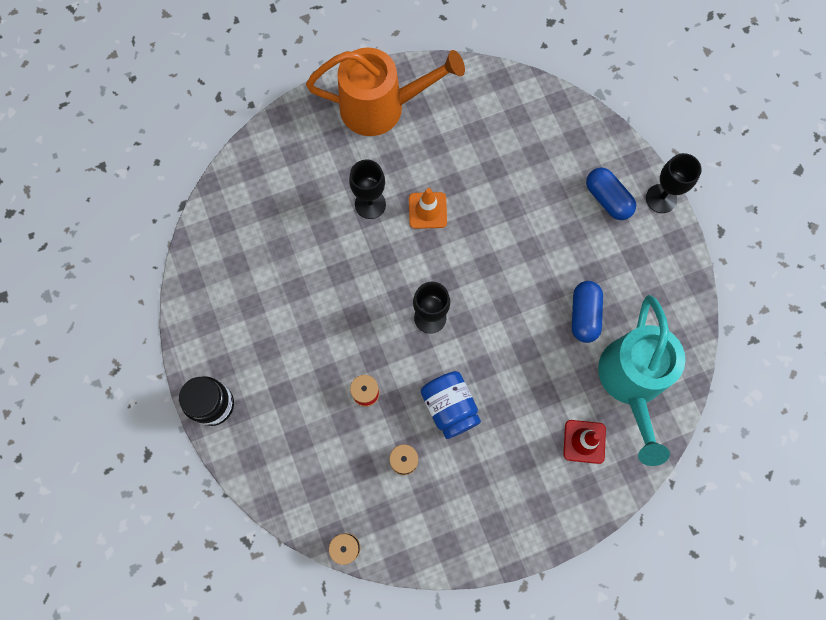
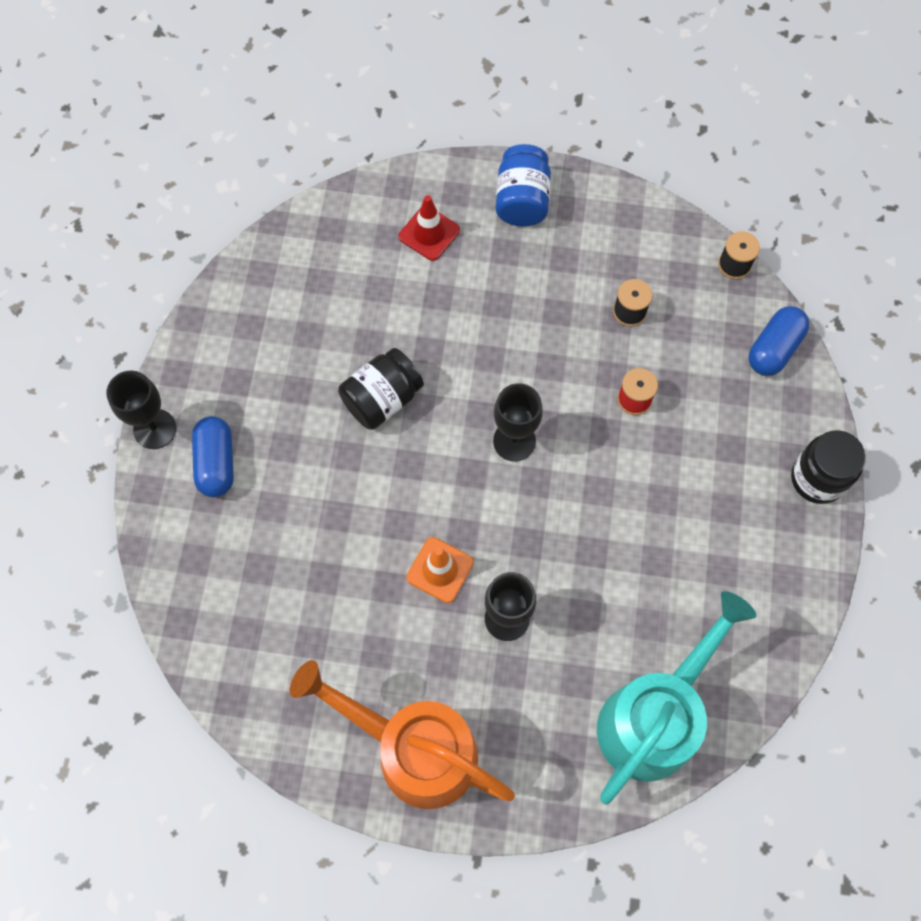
camera: 150 degrees left, 5 degrees down
blue jar [421,371,481,439] -> blue jar moved to [496,144,551,227]
blue capsule [572,281,603,343] -> blue capsule moved to [749,306,809,376]
turquoise watering can [598,295,686,466] -> turquoise watering can moved to [597,591,756,804]
none -> black jar [338,348,424,430]

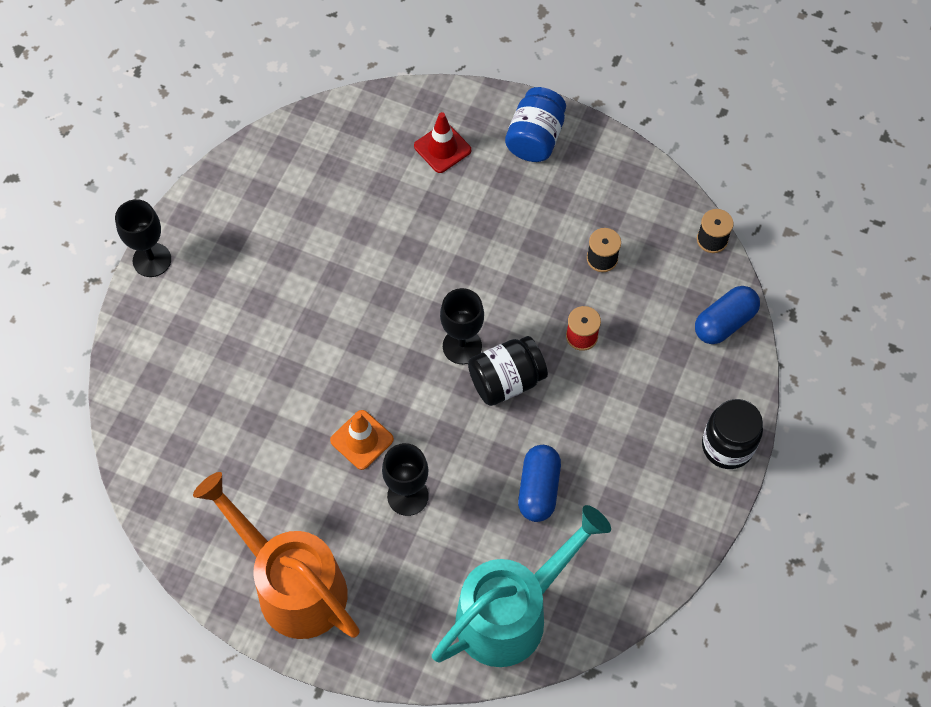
camera: 15 degrees right, 5 degrees down
blue capsule [192,416,234,497] -> blue capsule moved to [518,445,561,522]
black jar [338,348,424,430] -> black jar moved to [468,336,548,406]

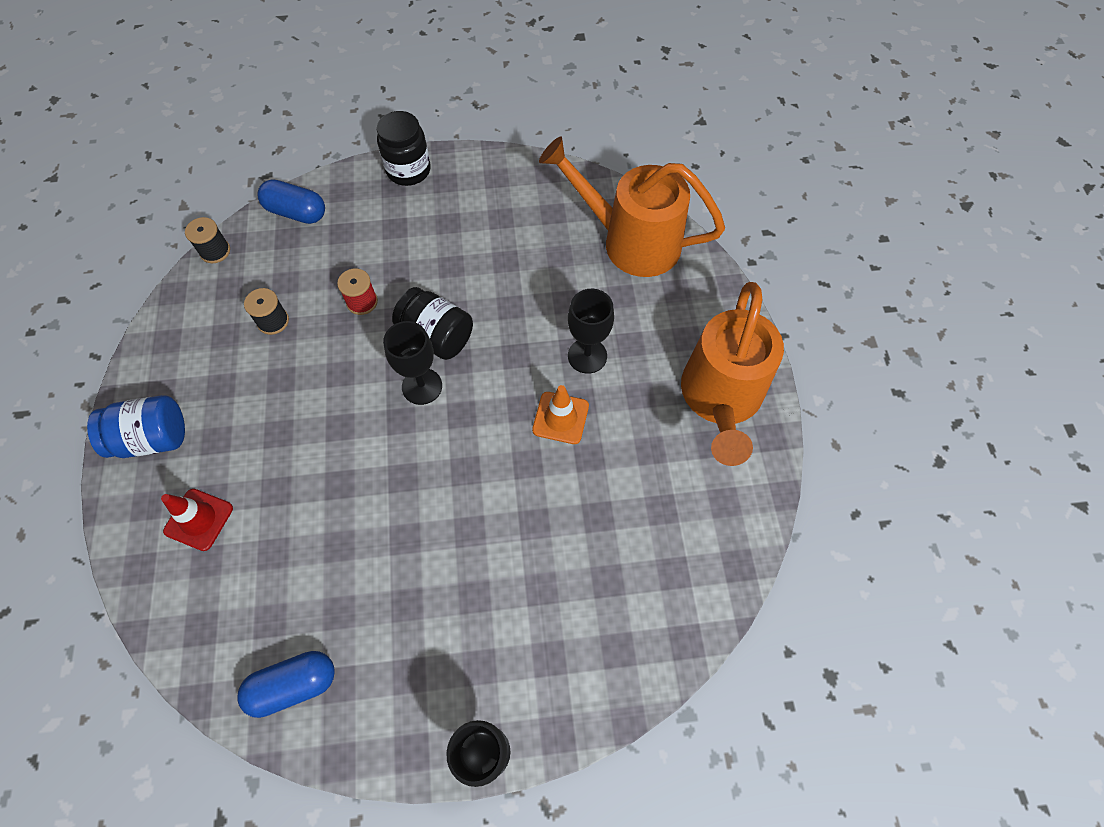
camera: 120 degrees left, 0 degrees up
turquoise watering can [432,505,611,667] -> orange watering can [539,136,725,277]
blue capsule [518,445,561,522] -> blue capsule moved to [237,651,335,718]

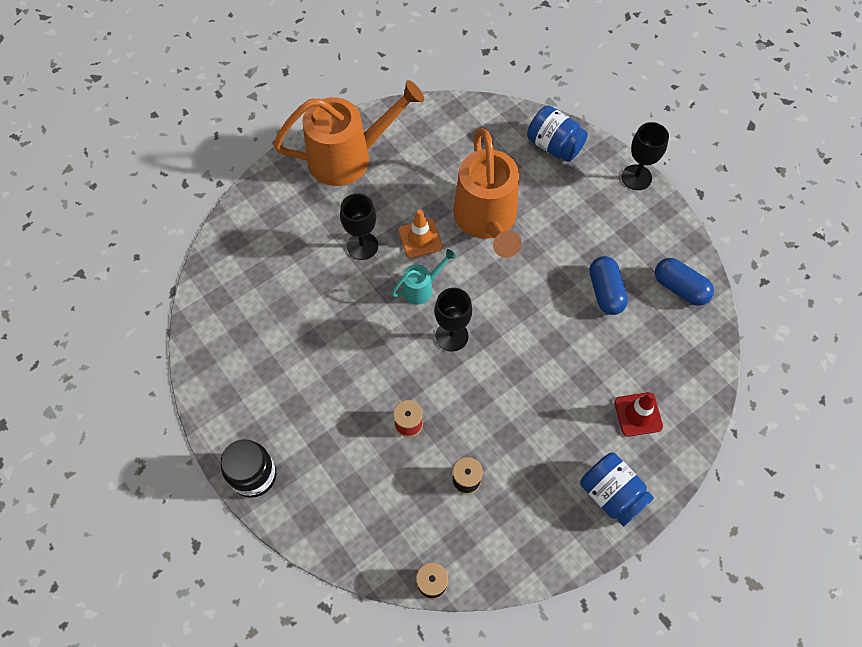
camera: 120 degrees left, 0 degrees up
blue capsule [257,180,325,224] -> blue capsule moved to [589,256,628,315]
black jar [392,287,473,360] -> none
orange watering can [539,136,725,277] -> orange watering can moved to [453,128,521,258]
none -> turquoise watering can [391,249,456,305]
none -> blue jar [527,106,588,162]

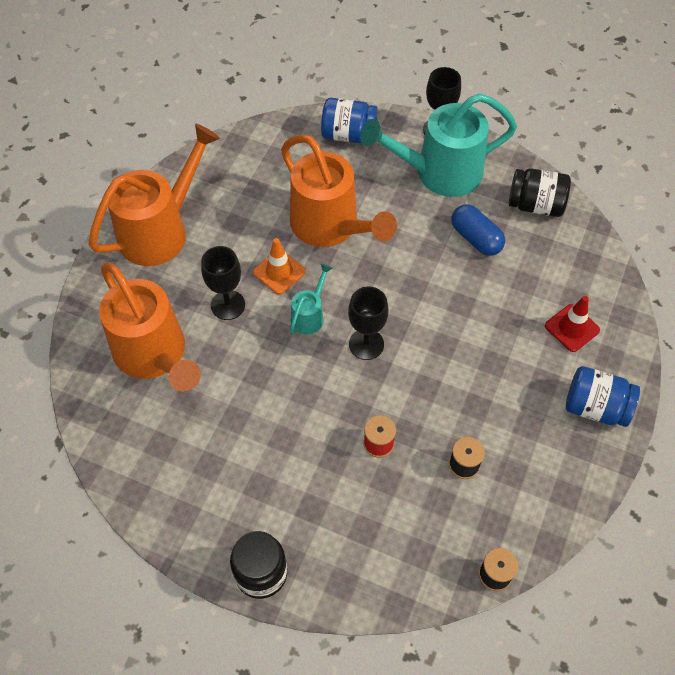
camera: 30 degrees left, 5 degrees down
blue capsule [655,258,714,306] -> black jar [509,168,571,217]
none -> orange watering can [99,262,201,391]
none -> turquoise watering can [360,93,517,197]

